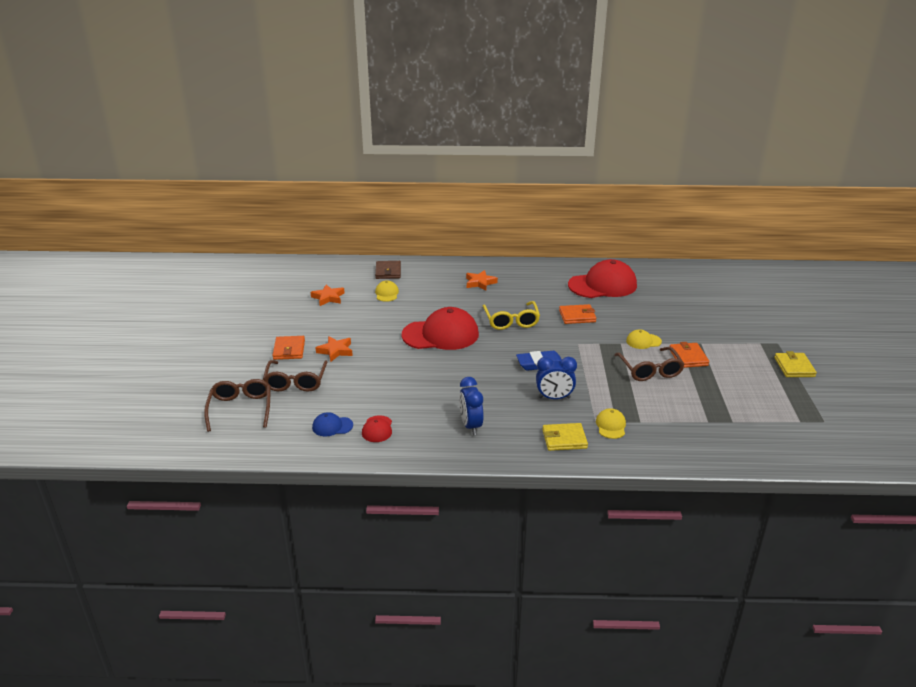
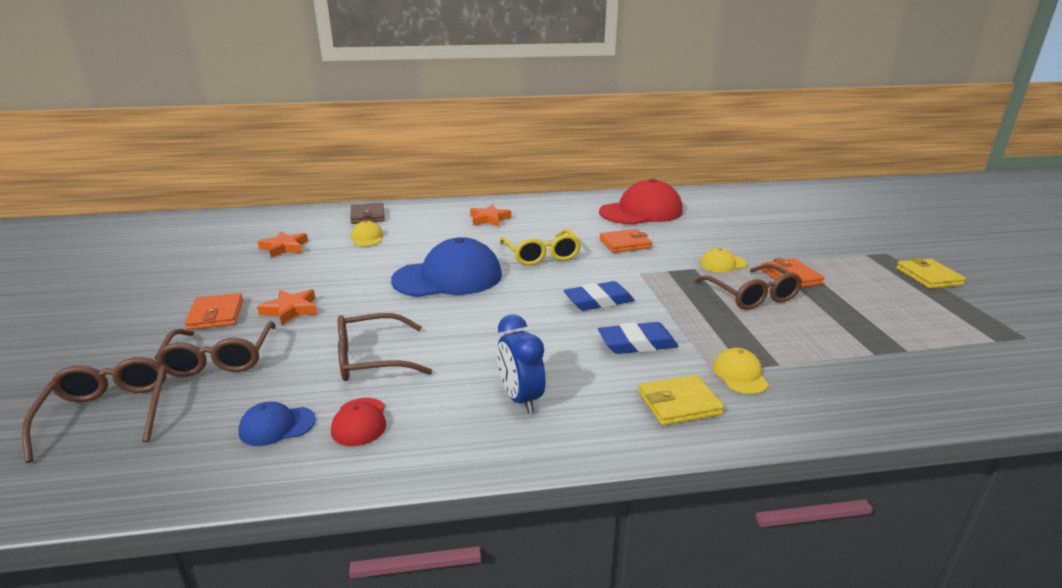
camera: 10 degrees left, 5 degrees down
red cap [401,307,479,350] -> blue cap [391,237,502,297]
blue clock [536,357,577,399] -> blue eraser [598,322,678,354]
none -> brown glasses [338,313,432,381]

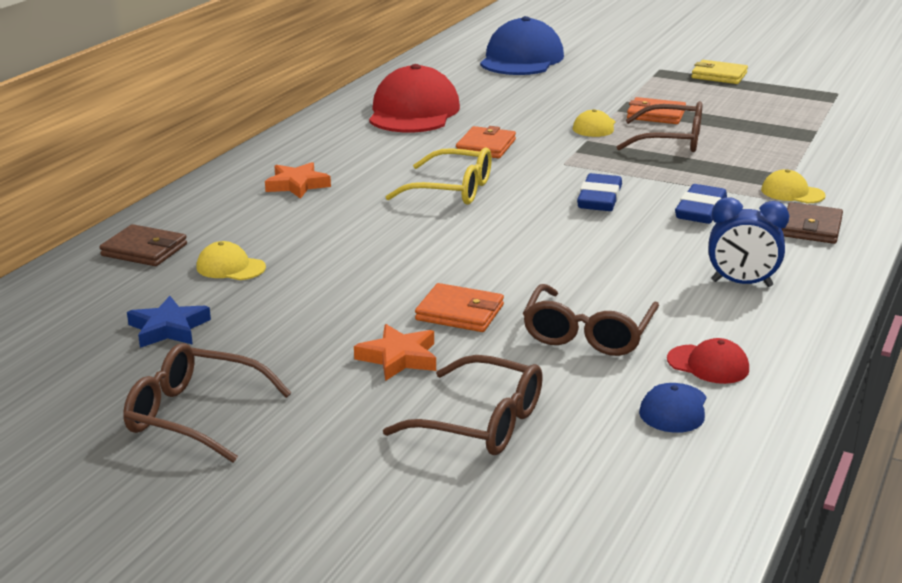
camera: 55 degrees left, 0 degrees up
brown glasses [22,357,167,463] -> brown glasses moved to [123,343,291,463]
orange wallet [185,293,243,330] -> orange wallet moved to [415,283,504,332]
orange star [258,231,308,258] -> blue star [127,296,211,348]
blue cap [391,237,502,297] -> blue cap moved to [480,16,564,75]
yellow wallet [639,375,724,426] -> brown wallet [781,202,843,244]

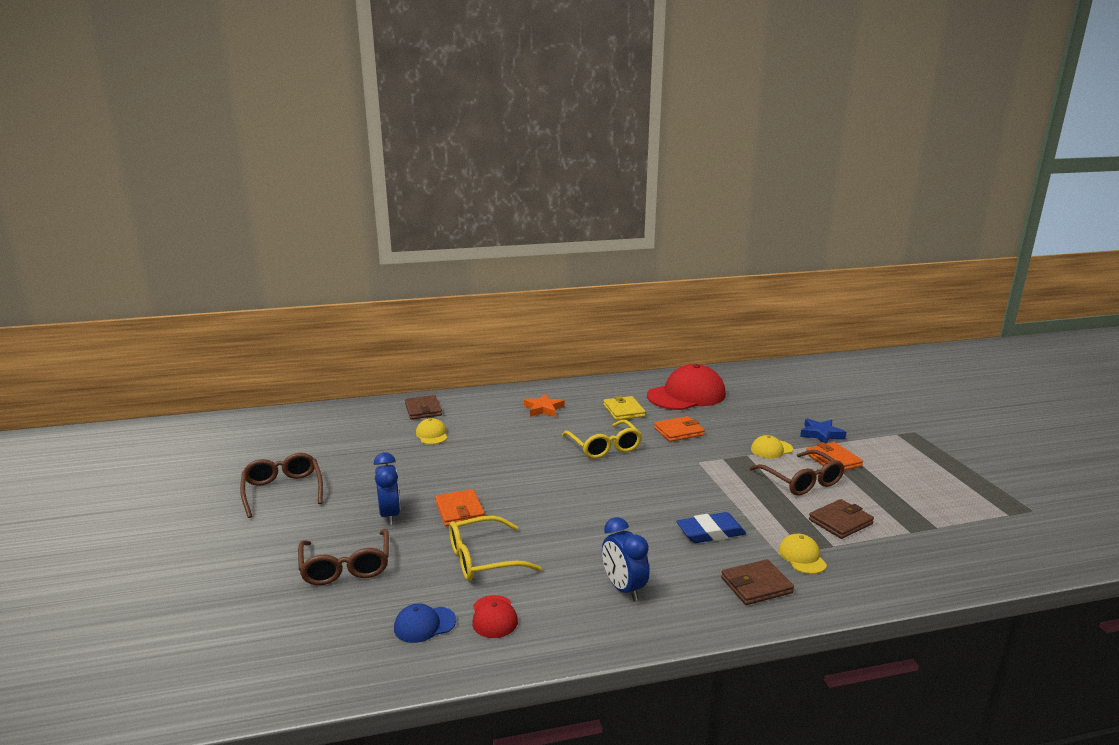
camera: 50 degrees right, 5 degrees down
blue star [127,296,211,348] -> blue star moved to [800,418,846,444]
orange star [354,324,436,381] -> blue clock [374,452,401,525]
blue cap [480,16,564,75] -> none
brown glasses [523,284,659,356] -> yellow glasses [449,516,542,581]
blue eraser [577,173,622,211] -> none
yellow wallet [691,60,748,84] -> yellow wallet moved to [604,396,646,420]
none -> brown wallet [809,499,874,539]

